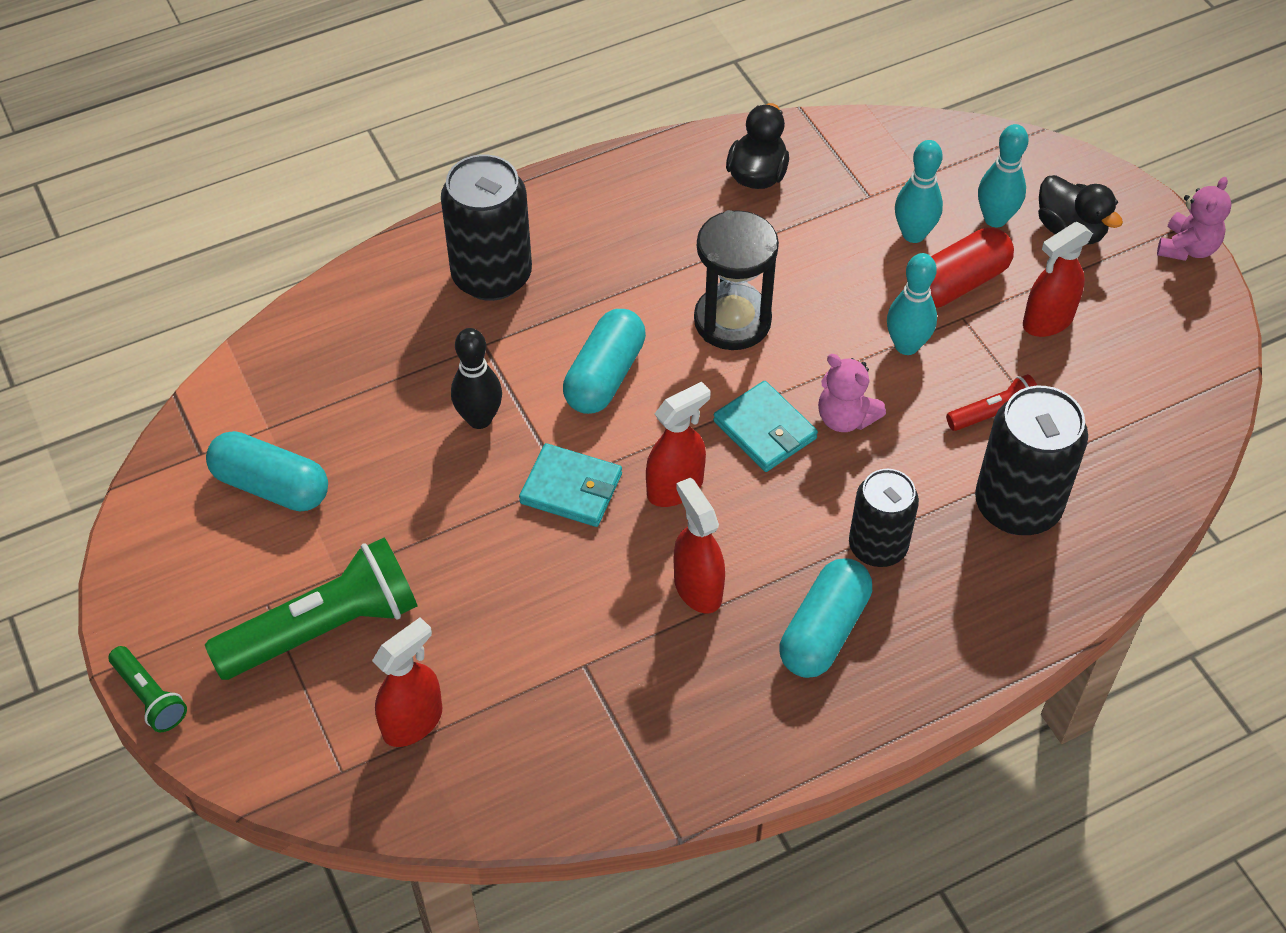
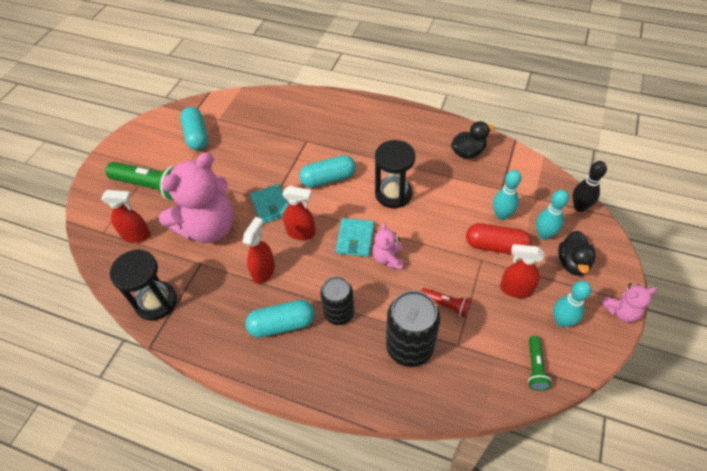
camera: 50 degrees right, 0 degrees up
green flashlight [109,646,187,732] -> green flashlight moved to [528,336,551,391]
black can [441,154,532,301] -> none
black bowling pin [451,328,502,429] -> black bowling pin moved to [573,161,607,212]
turquoise bowling pin [887,253,937,355] -> turquoise bowling pin moved to [553,281,591,327]
none -> black hourglass [110,249,177,321]
none -> pink teddy bear [159,152,234,243]

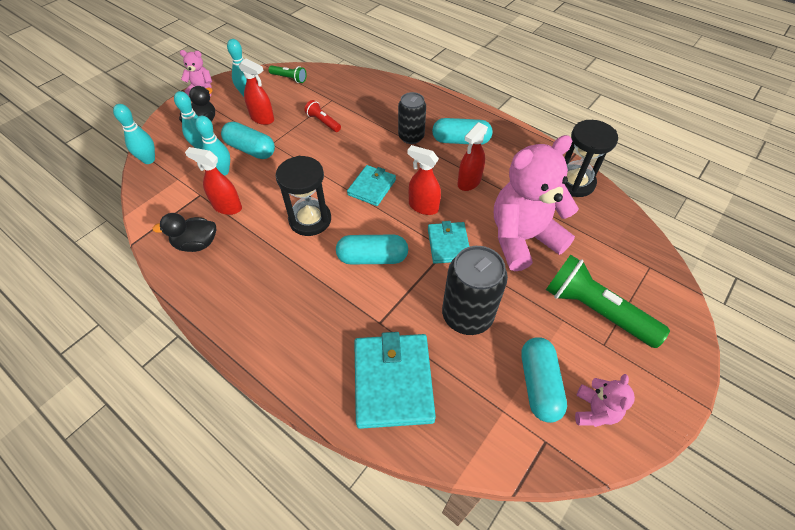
camera: 165 degrees left, 0 degrees up
red spray bottle [101,190,151,243] -> red spray bottle moved to [185,147,242,215]
pink teddy bear [373,223,404,270] -> pink teddy bear moved to [575,374,635,427]
black can [386,290,441,367] -> black can moved to [442,246,508,335]
red capsule [466,223,532,254] -> turquoise capsule [221,122,275,159]
green flashlight [528,336,551,391] -> green flashlight turned 90 degrees clockwise [268,65,307,83]
black bowling pin [573,161,607,212] -> turquoise bowling pin [113,104,155,164]
none -> turquoise wallet [354,332,436,429]

